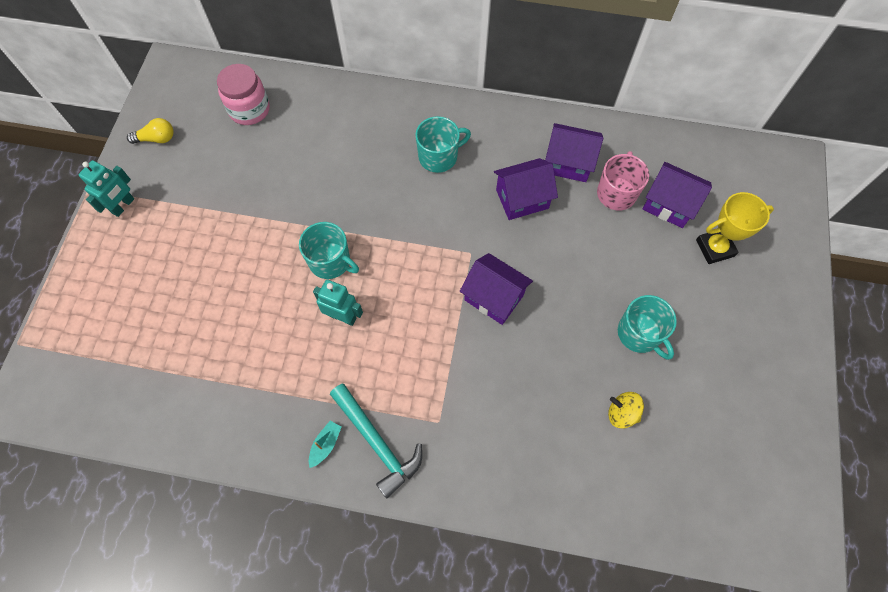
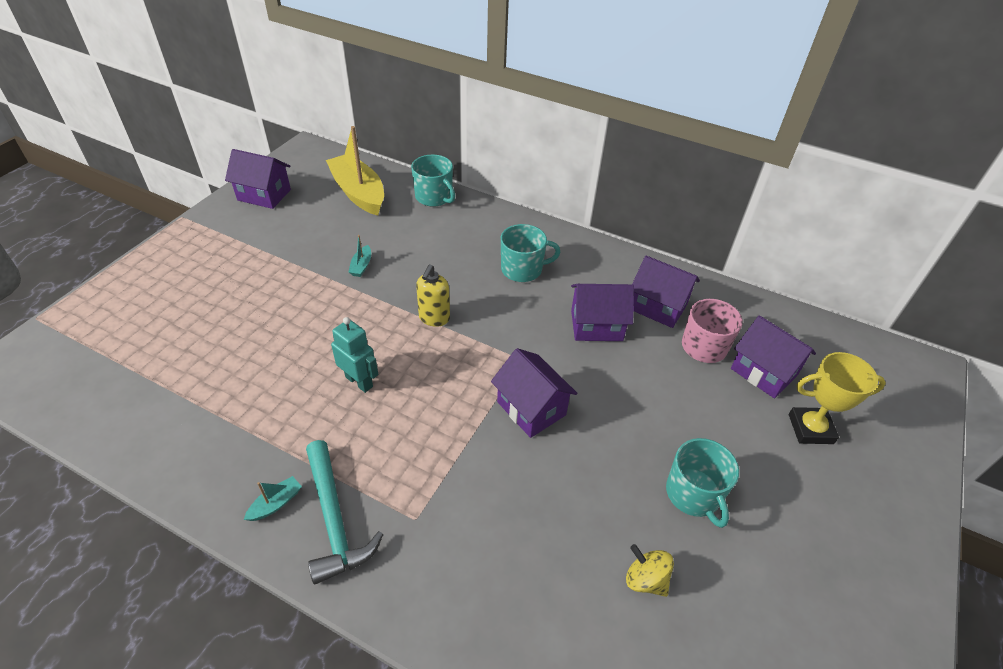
camera: 15 degrees right, 20 degrees down
turquoise robot [79,160,134,217] -> none
yellow light bulb [127,118,174,144] -> purple house [225,149,291,209]
pink jar [217,64,270,125] -> yellow boat [326,126,384,216]
turquoise mug [299,222,359,279] -> turquoise mug moved to [411,155,455,207]
none -> turquoise boat [349,235,371,277]
none -> yellow soap dispenser [416,265,450,327]

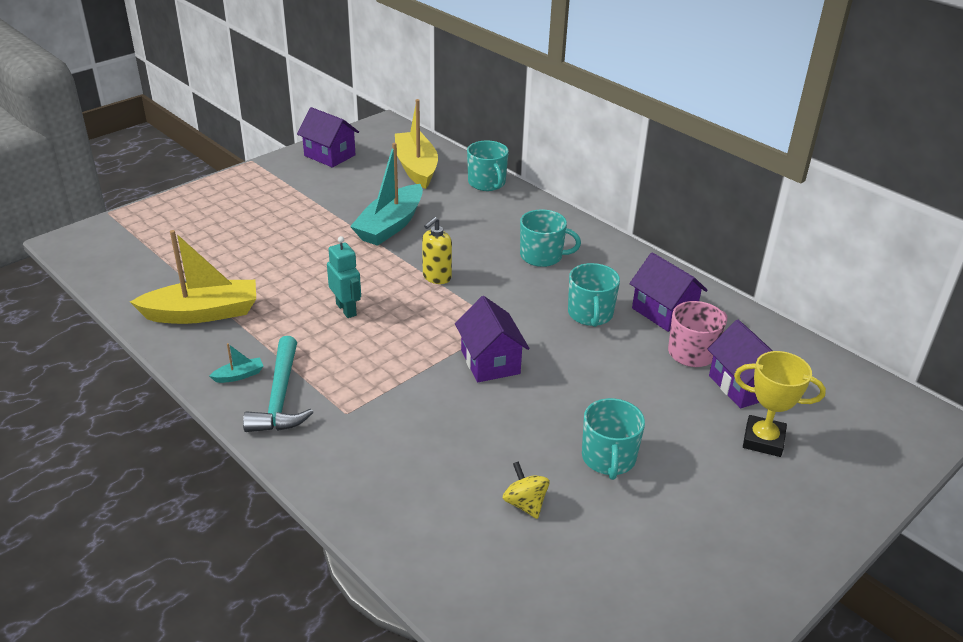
camera: 20 degrees right, 10 degrees down
turquoise boat [349,235,371,277] -> turquoise boat [350,143,423,246], size x2.48
purple house [571,284,634,341] -> turquoise mug [568,263,620,327]
none -> yellow boat [130,230,256,324]

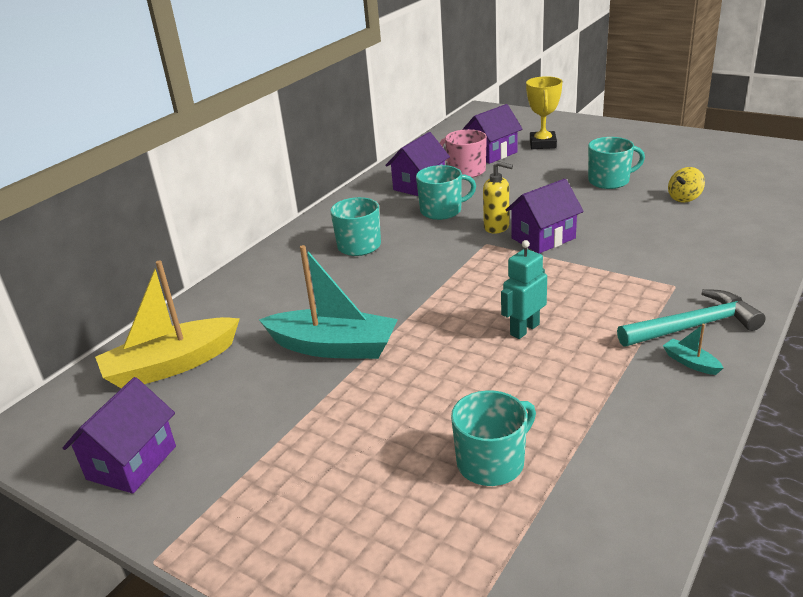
camera: 100 degrees left, 5 degrees down
yellow boat [130,230,256,324] -> none
yellow soap dispenser [422,217,452,284] -> yellow soap dispenser moved to [483,161,513,234]
turquoise mug [467,141,509,191] -> turquoise mug moved to [451,390,536,486]

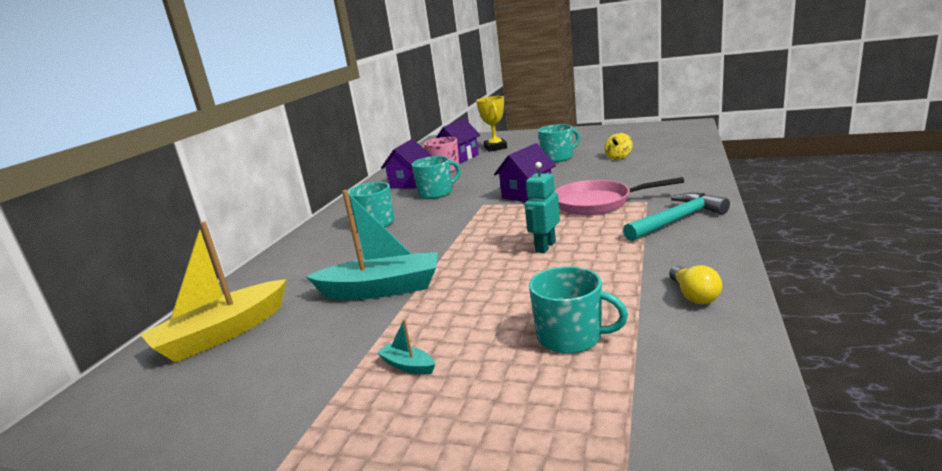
camera: 15 degrees left, 10 degrees down
purple house [63,377,176,494] -> none
turquoise mug [451,390,536,486] -> turquoise mug turned 75 degrees clockwise [529,266,628,354]
yellow soap dispenser [483,161,513,234] -> none
turquoise boat [663,324,723,375] -> turquoise boat moved to [377,319,435,374]
none -> pink pan [554,177,684,215]
none -> yellow light bulb [669,265,722,304]

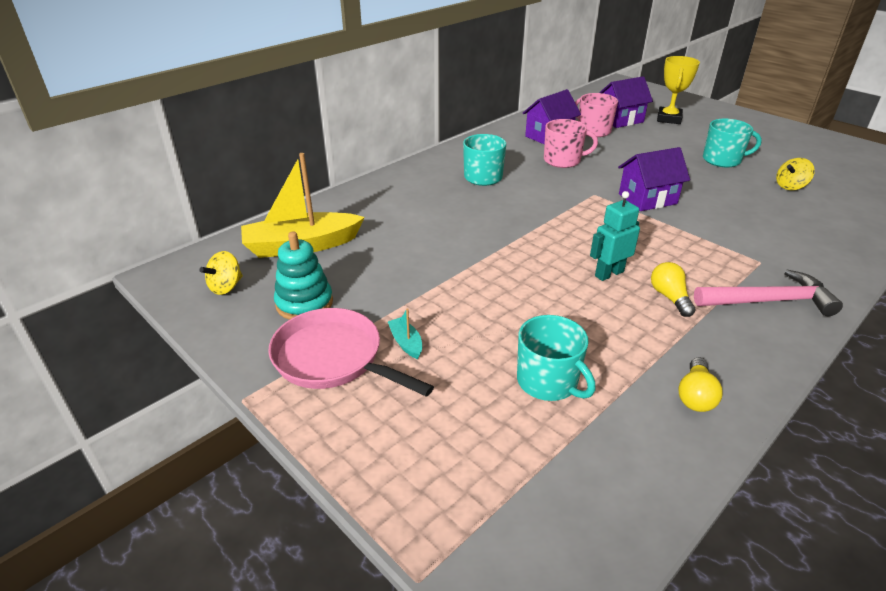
camera: 25 degrees right, 15 degrees up
turquoise boat [306,190,438,300] -> none
turquoise mug [412,156,461,199] -> pink mug [544,119,598,168]
pink pan [554,177,684,215] -> pink pan moved to [268,308,434,397]
turquoise hammer [623,193,730,241] -> pink hammer [694,270,843,316]
none -> yellow spinning top [200,251,243,295]
none -> turquoise stacking toy [274,232,333,320]
none -> yellow light bulb [651,262,696,317]

